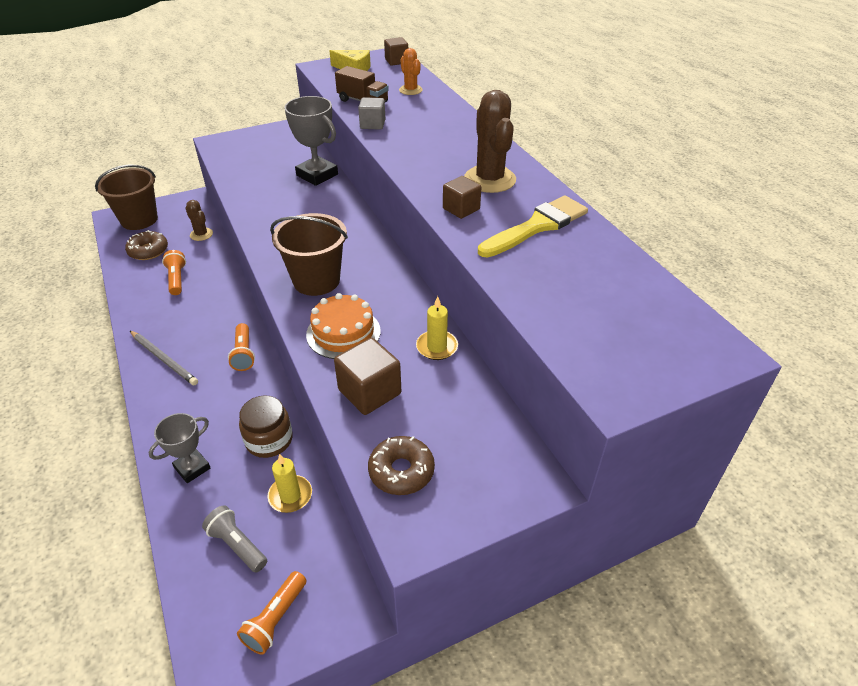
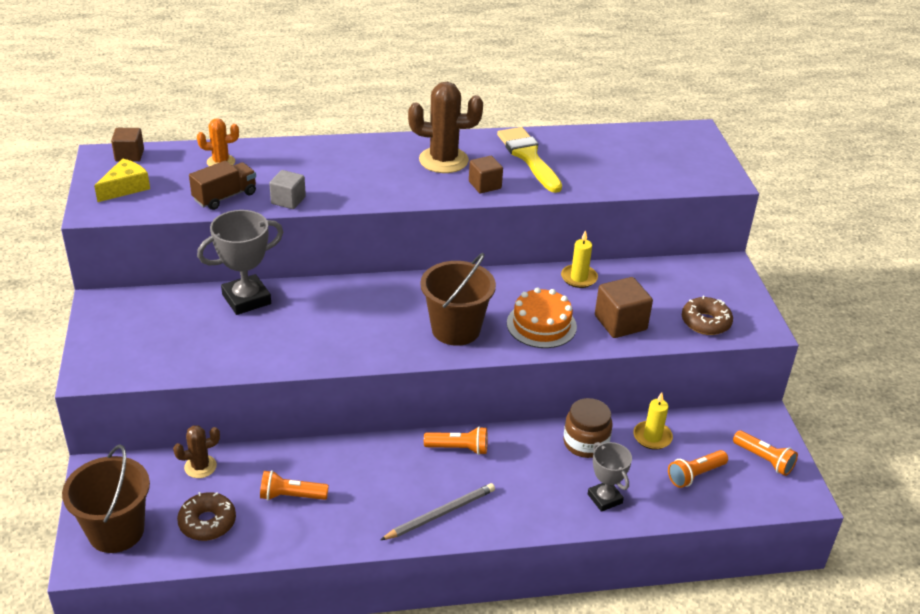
camera: 75 degrees left, 5 degrees down
grey flashlight [202,505,267,572] -> orange flashlight [668,450,728,488]

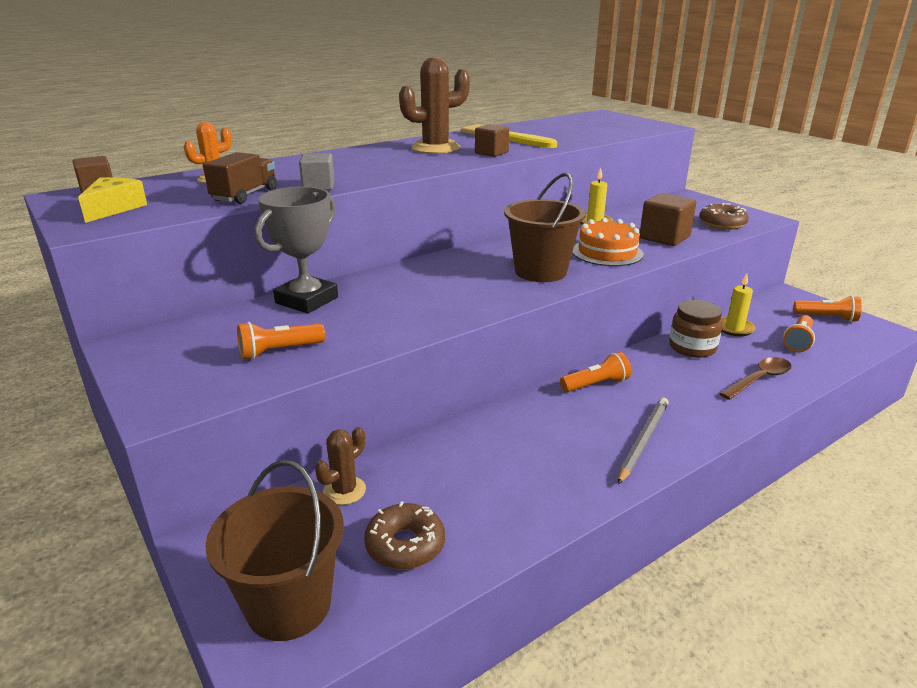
camera: 25 degrees left, 10 degrees down
orange flashlight [260,470,329,500] -> orange flashlight moved to [237,322,325,360]
grey trophy [588,442,632,512] -> brown spoon [719,357,792,400]

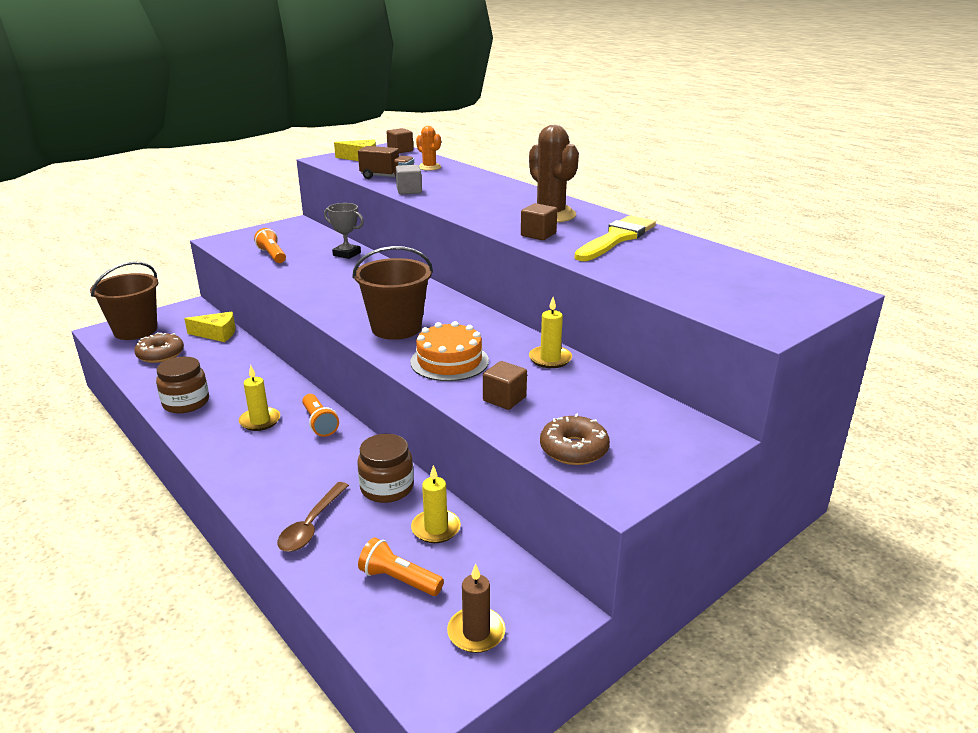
camera: 85 degrees right, 0 degrees up
grey trophy [255,187,338,314] -> grey trophy [324,203,364,259], size x0.64
brown cactus [315,427,366,505] -> yellow cheese [184,312,235,342]
grey pencil [618,397,669,484] -> none
brown cube [640,193,696,246] -> brown cube [483,361,527,410], size x0.66
brown spoon [719,357,792,400] -> brown spoon turned 60 degrees clockwise [277,482,349,552]
orange flashlight [793,296,862,322] -> brown candle [447,564,506,653]
none -> brown jar [156,357,209,413]
none -> yellow candle [239,365,280,431]

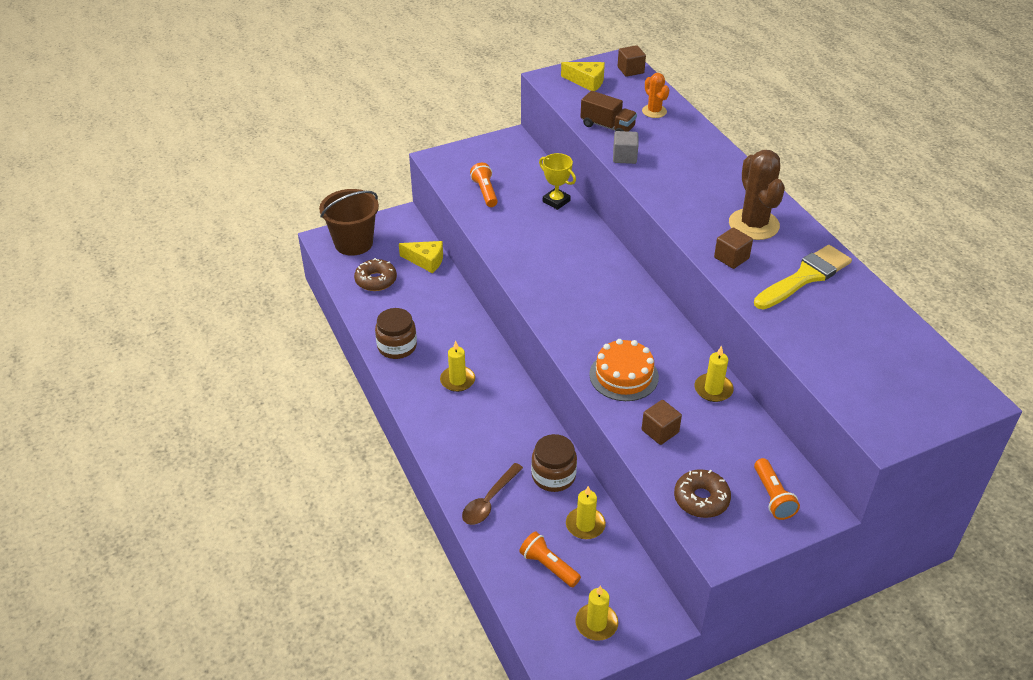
camera: 15 degrees right, 15 degrees up
orange flashlight [302,394,339,437] -> orange flashlight moved to [754,458,800,520]
grey trophy [324,203,364,259] -> yellow trophy [539,153,576,210]
brown bucket [352,246,433,340] -> none
brown candle [447,564,506,653] -> yellow candle [575,586,618,641]

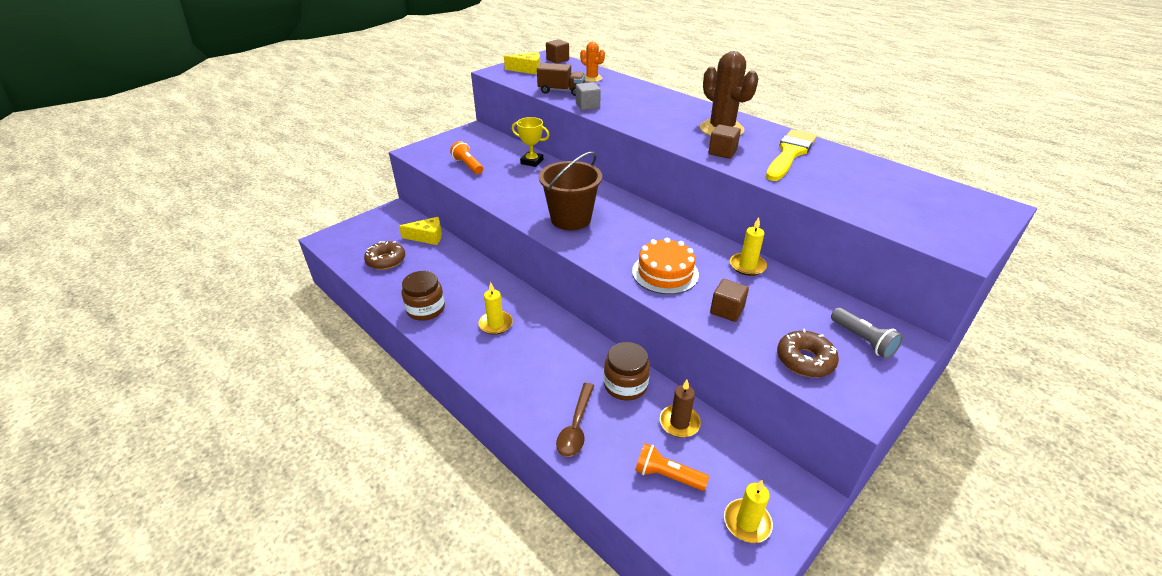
camera: 20 degrees left, 5 degrees down
brown bucket [319,189,379,256] -> brown bucket moved to [539,152,602,230]
yellow candle [566,486,606,539] -> brown candle [660,380,701,437]
orange flashlight [754,458,800,520] -> grey flashlight [831,308,903,359]

